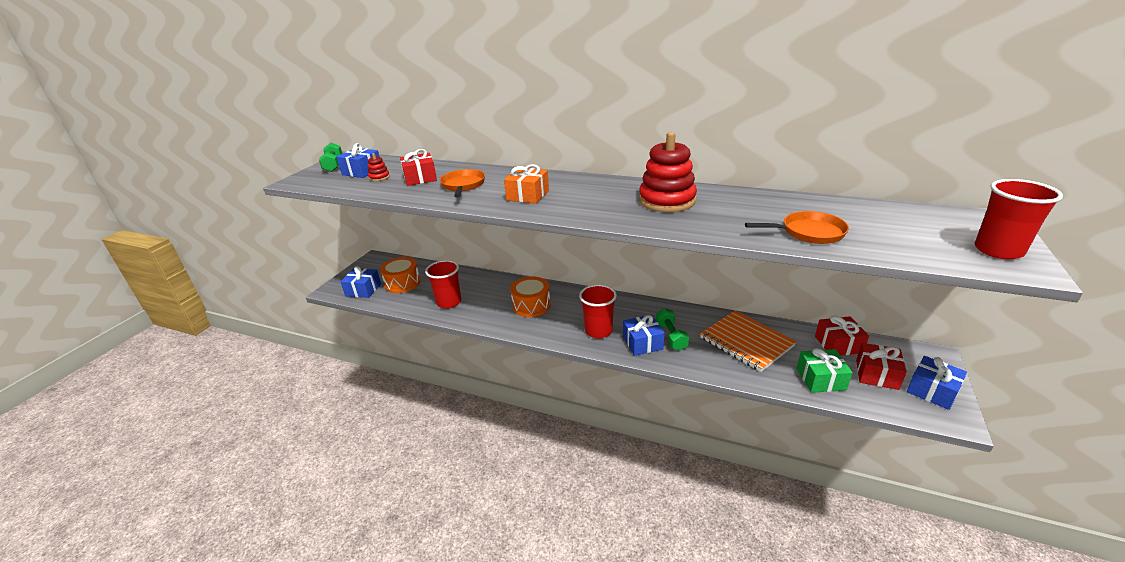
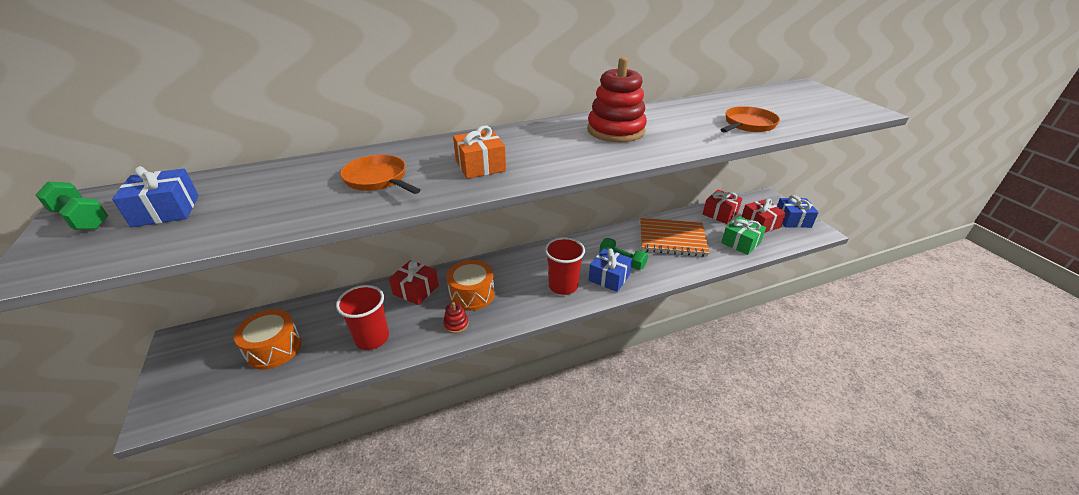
camera: 45 degrees left, 5 degrees up
blue gift [341,266,381,298] -> none
red stacking toy [368,153,390,181] -> red stacking toy moved to [443,302,469,334]
red gift [400,149,437,186] -> red gift moved to [389,260,439,305]
red cup [974,179,1063,259] -> none

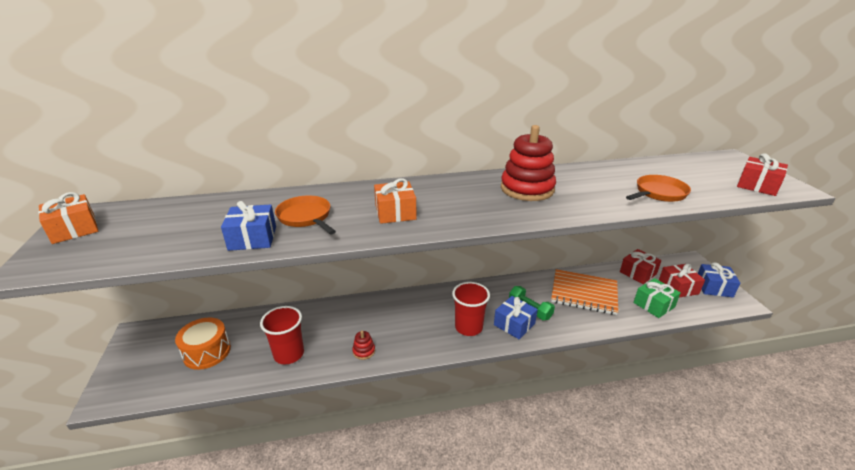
camera: 10 degrees right, 5 degrees down
green dumbbell [35,181,108,230] -> orange gift [38,192,98,244]
blue gift [112,166,199,227] -> blue gift moved to [221,201,276,251]
red gift [389,260,439,305] -> red gift moved to [737,153,788,196]
orange drum [446,260,495,311] -> none

